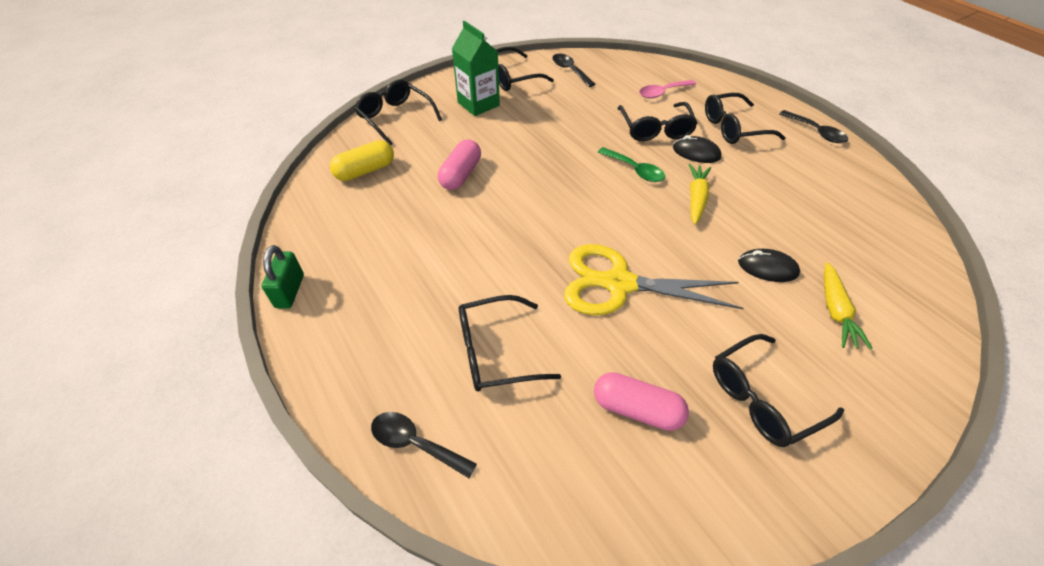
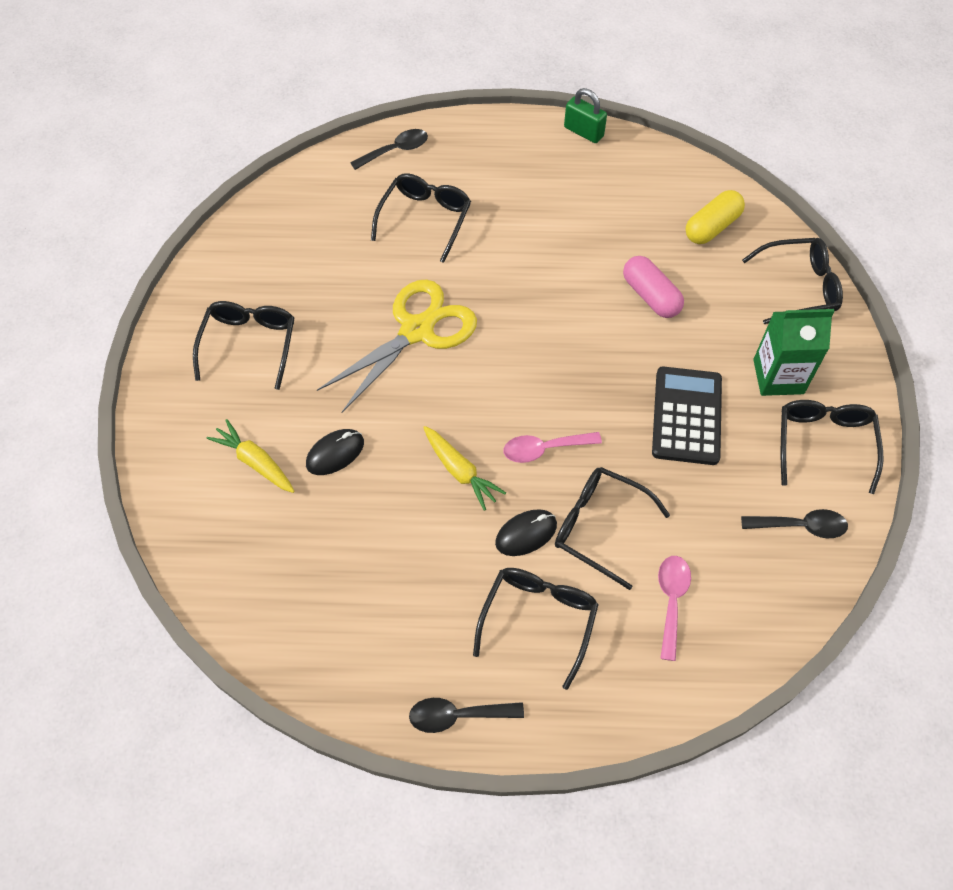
camera: 125 degrees right, 10 degrees up
yellow capsule [330,140,394,181] -> yellow capsule turned 45 degrees clockwise [686,190,745,244]
pink capsule [594,372,689,431] -> none
green spoon [598,147,665,182] -> pink spoon [504,432,602,463]
none -> black calculator [652,366,722,465]

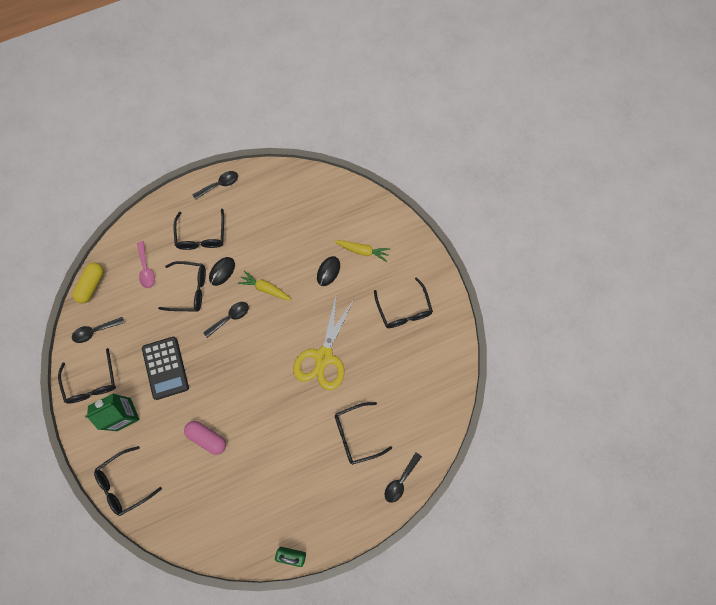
camera: 155 degrees right, 15 degrees up
black glasses [371,173,471,263] -> black glasses turned 75 degrees clockwise [335,402,392,465]
pink spoon [504,432,602,463] -> black spoon [203,302,249,338]
yellow capsule [686,190,745,244] -> yellow capsule moved to [73,263,104,303]

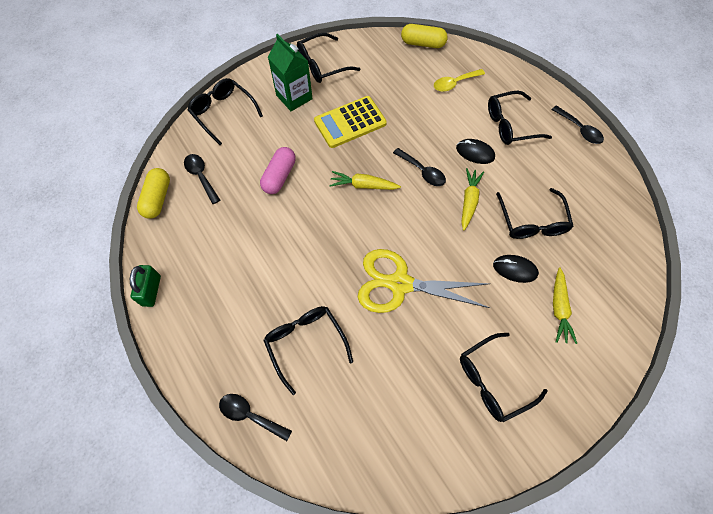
camera: 80 degrees right, 10 degrees down
black spoon [72,317,124,343] -> black spoon moved to [184,154,220,204]
pink spoon [137,241,155,288] -> yellow spoon [434,69,485,92]
black calculator [142,337,189,400] -> yellow calculator [314,96,387,148]
black glasses [158,261,206,312] -> black glasses moved to [496,188,574,239]
none -> yellow capsule [137,168,170,219]
none -> yellow carrot [329,171,401,190]

